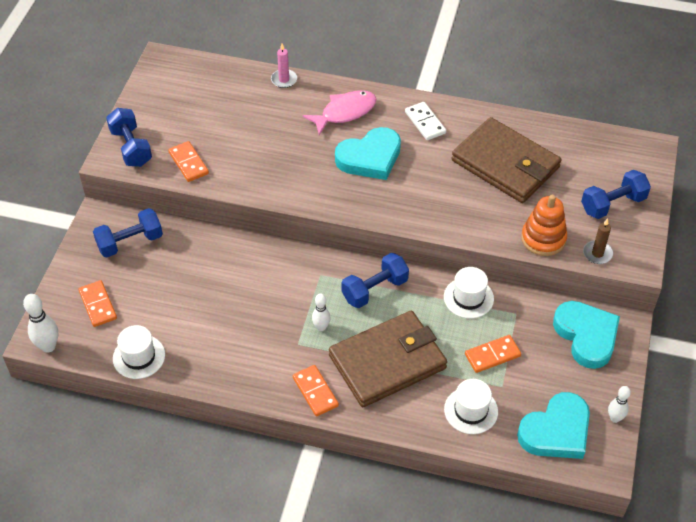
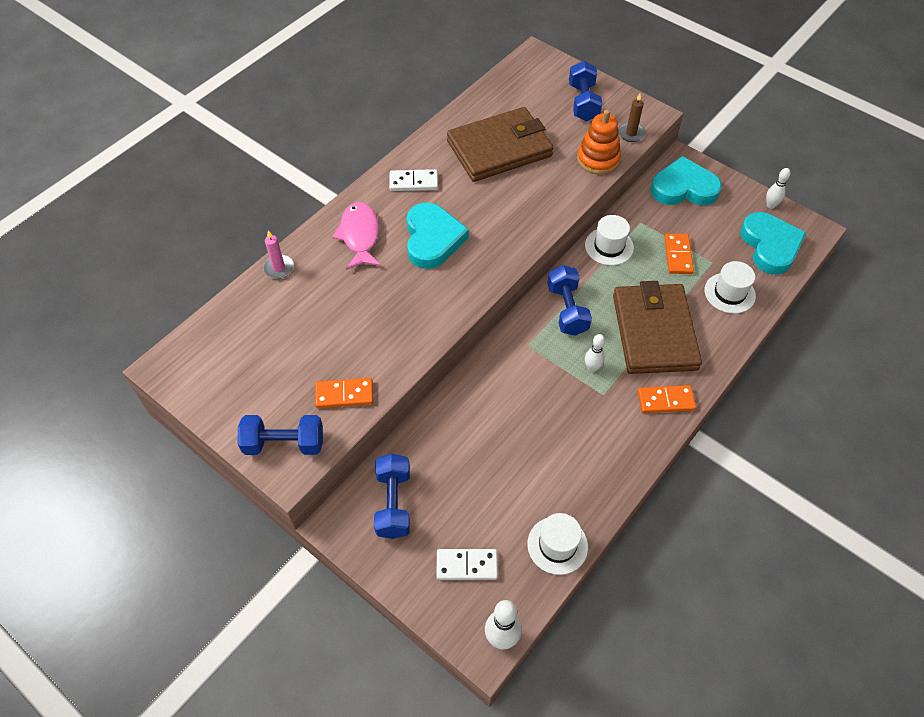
camera: 65 degrees left, 5 degrees up
orange domino [78,280,117,327] -> white domino [436,549,498,580]

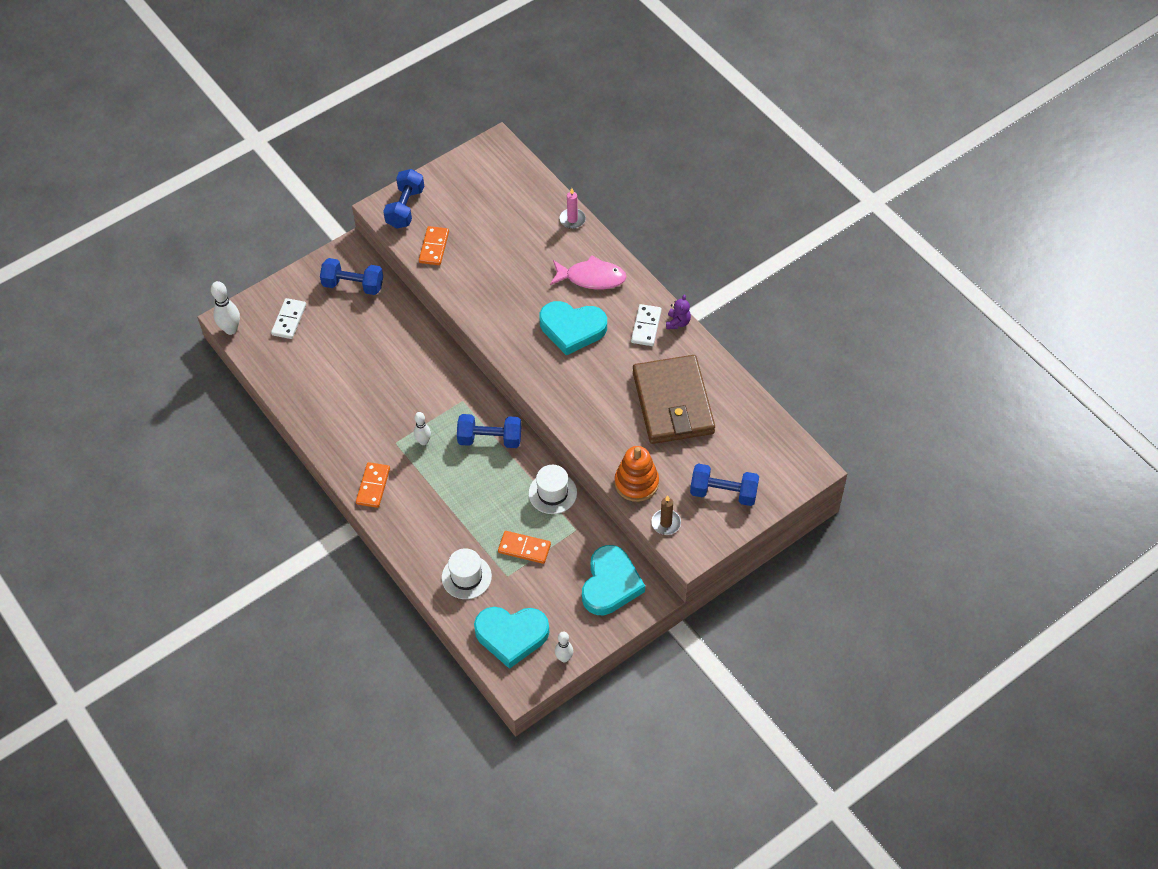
camera: 105 degrees right, 0 degrees up
white hat [527,513,588,575] -> none
brown wallet [613,281,702,374] -> none
none -> purple teddy bear [666,295,691,329]

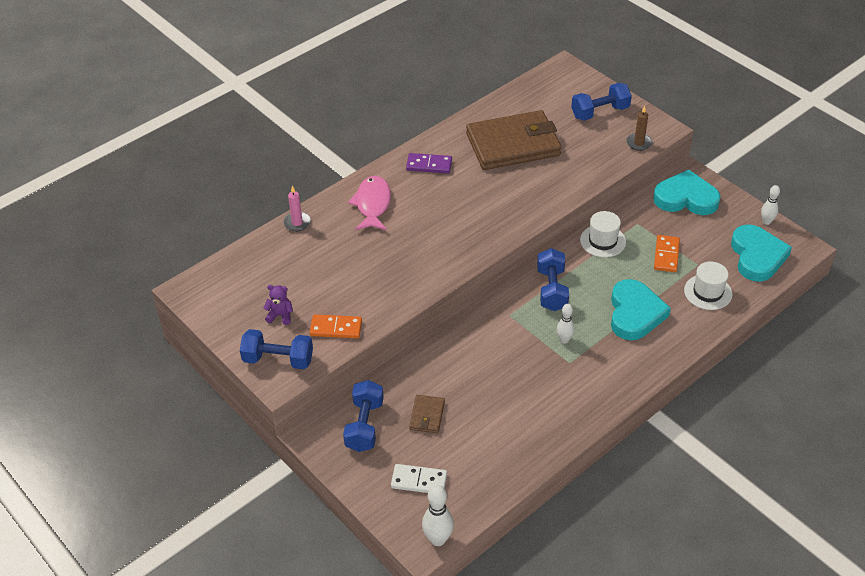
camera: 95 degrees left, 10 degrees down
orange domino [356,462,390,508] -> none
turquoise heart [540,301,607,356] -> turquoise heart moved to [611,279,671,340]
orange stacking toy [615,446,659,502] -> none
white domino [631,304,662,346] -> purple domino [406,153,452,174]
purple teddy bear [666,295,691,329] -> purple teddy bear moved to [263,285,293,325]
blue dumbbell [690,464,759,506] -> blue dumbbell turned 60 degrees clockwise [571,83,632,121]
none -> brown wallet [409,395,445,433]

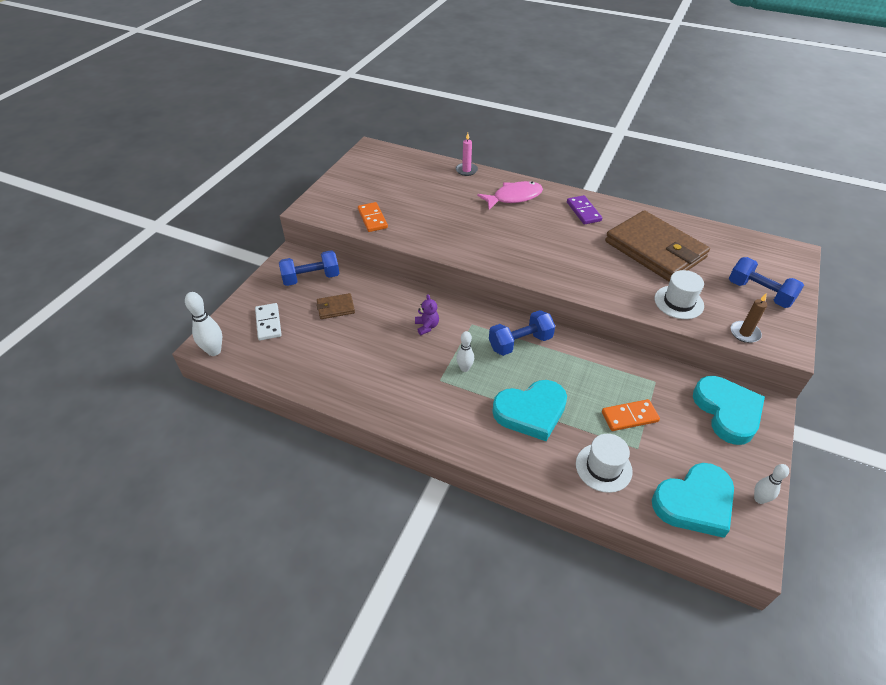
camera: 65 degrees right, 0 degrees up
blue dumbbell [240,329,313,369] -> none
purple teddy bear [263,285,293,325] -> purple teddy bear moved to [415,294,439,335]
white hat [580,211,626,257] -> white hat moved to [655,270,704,319]

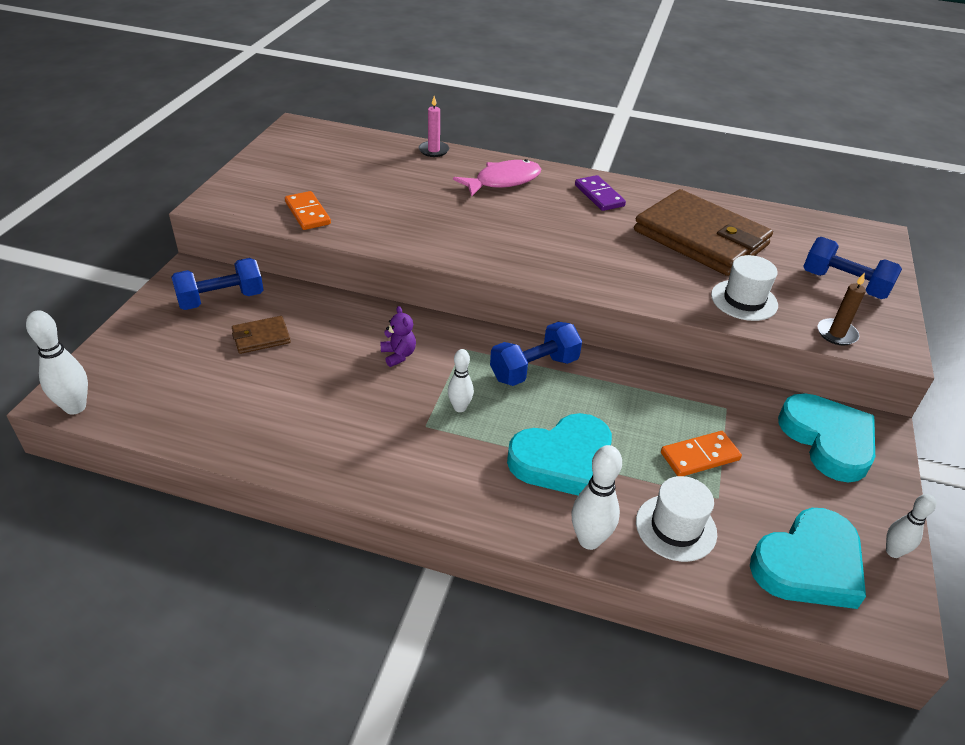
camera: 10 degrees left, 5 degrees down
white domino [255,303,282,340] -> none
none -> white bowling pin [572,445,622,550]

